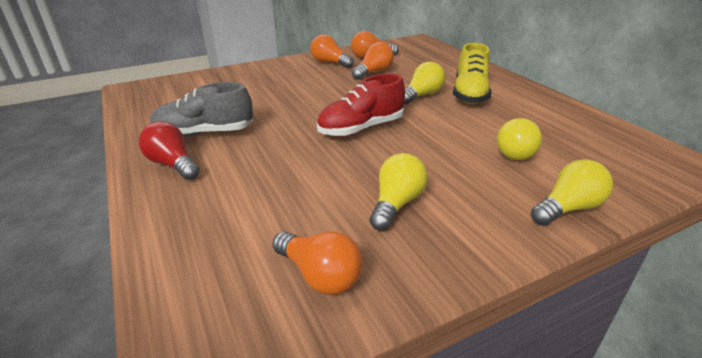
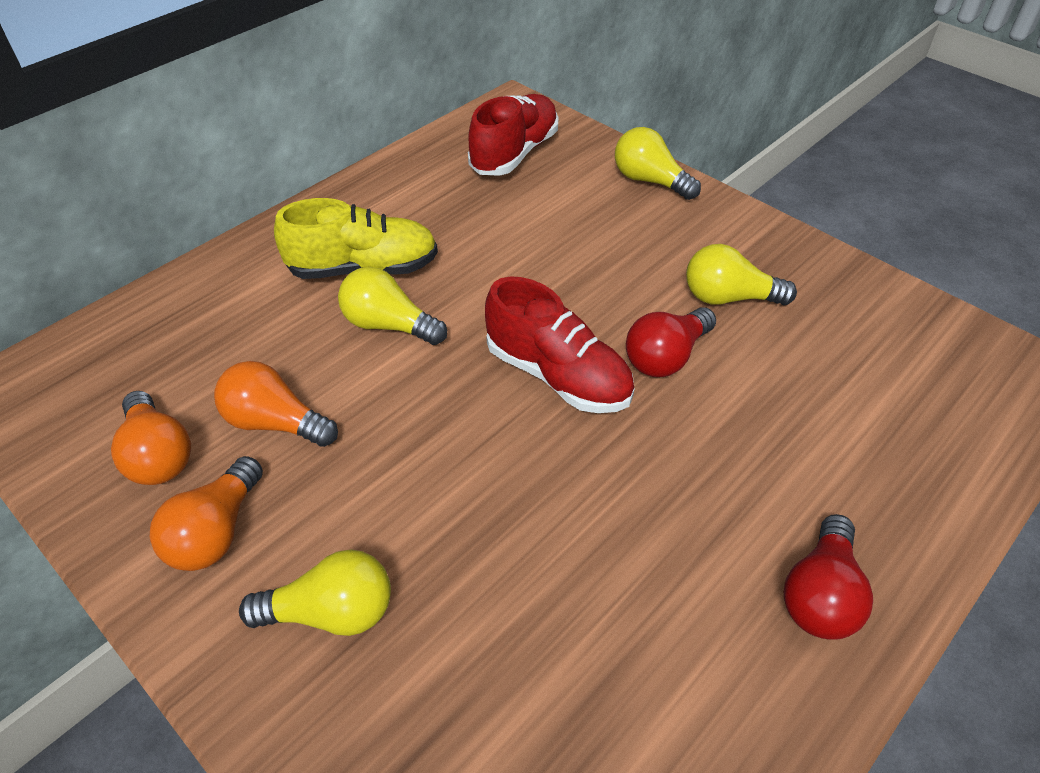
camera: 110 degrees left, 15 degrees up
grey shoe [150,82,253,137] -> none
orange light bulb [273,231,363,295] -> none
yellow light bulb [497,118,542,160] -> yellow light bulb moved to [239,550,391,636]
none -> red shoe [468,94,559,176]
none -> red light bulb [626,307,716,377]

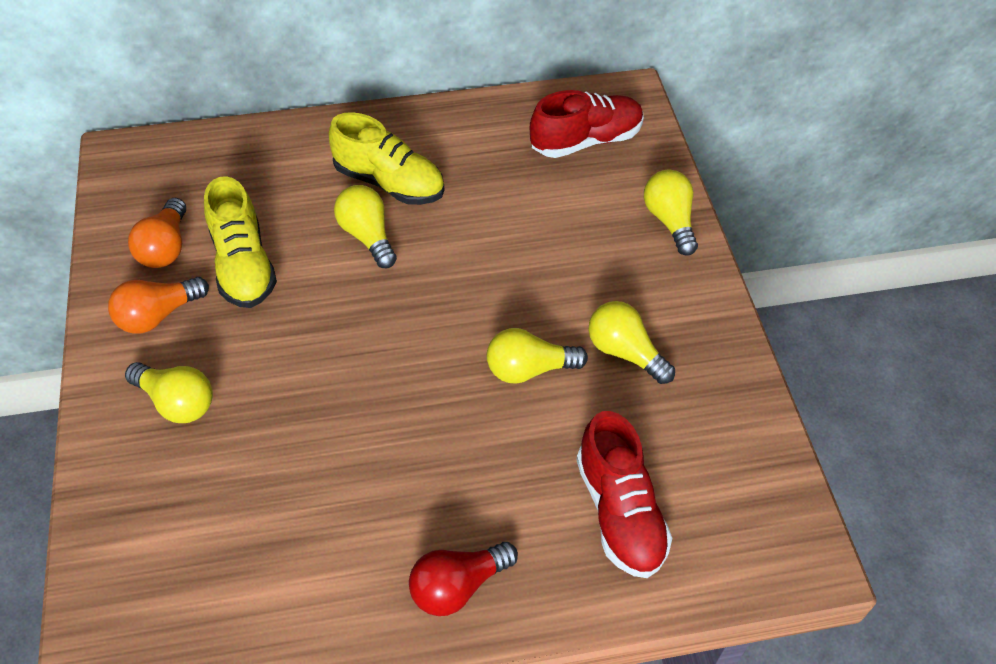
camera: 35 degrees right, 5 degrees up
orange light bulb [214,361,338,447] -> yellow shoe [204,176,277,308]
red shoe [485,276,634,413] -> red shoe moved to [576,411,672,578]
red light bulb [626,307,716,377] -> yellow light bulb [487,328,588,384]

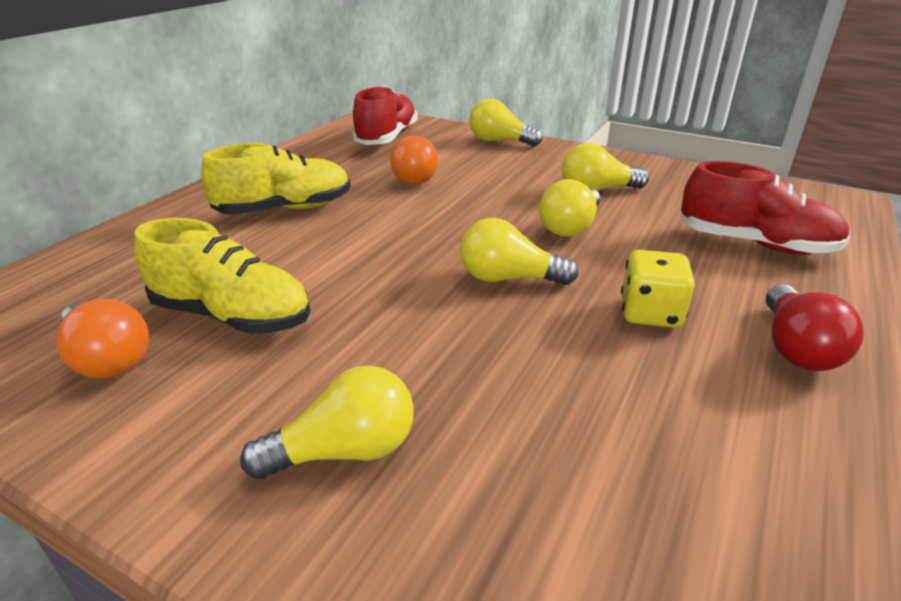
camera: 50 degrees left, 20 degrees down
orange light bulb [108,277,209,333] -> orange light bulb moved to [390,135,438,185]
yellow light bulb [334,185,397,268] -> yellow light bulb moved to [460,218,579,285]
none -> yellow dice [621,250,695,328]

